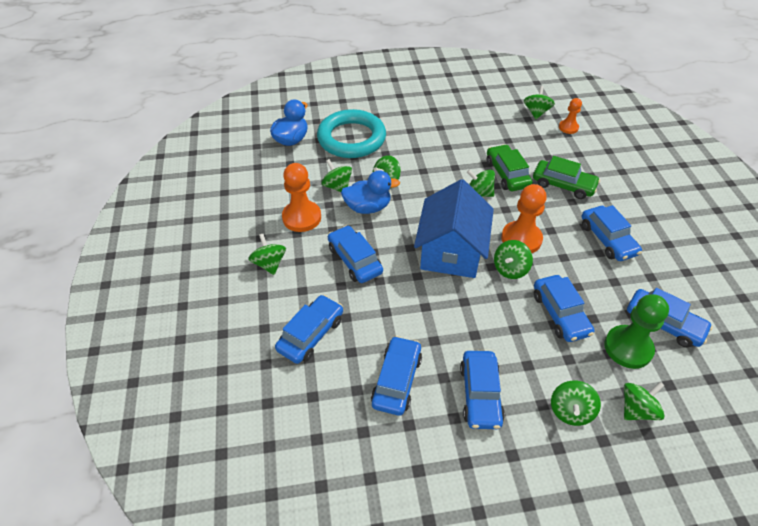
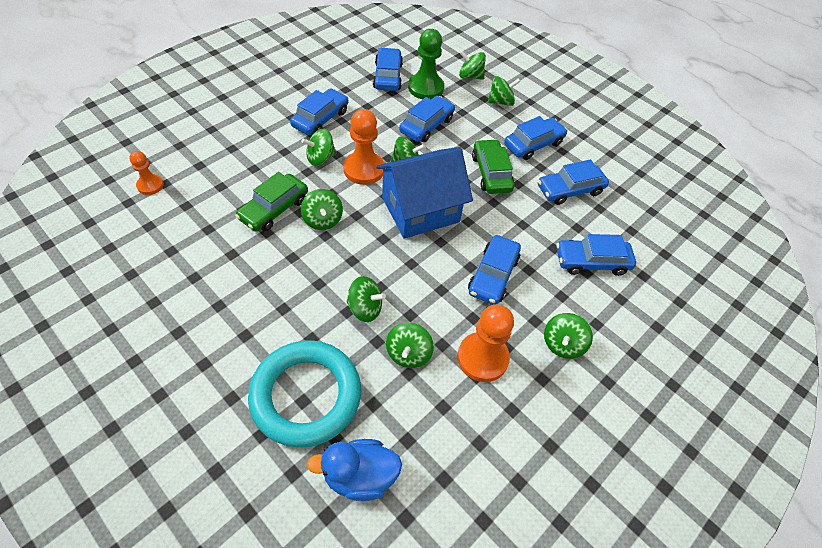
camera: 130 degrees left, 5 degrees up
blue duck [341,170,400,214] -> none
green spinning top [524,86,555,119] -> green spinning top moved to [301,129,336,166]
green car [533,156,600,199] -> green car moved to [472,139,514,194]

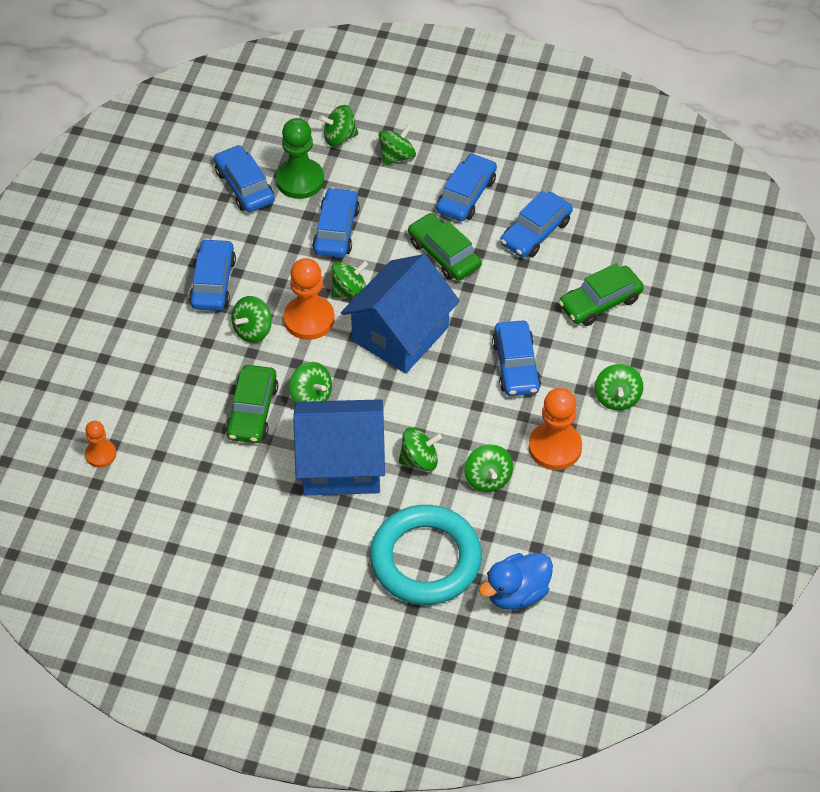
camera: 25 degrees left, 0 degrees up
blue car [556,234,636,276] -> green car [559,263,644,326]
none -> blue house [293,399,385,495]

